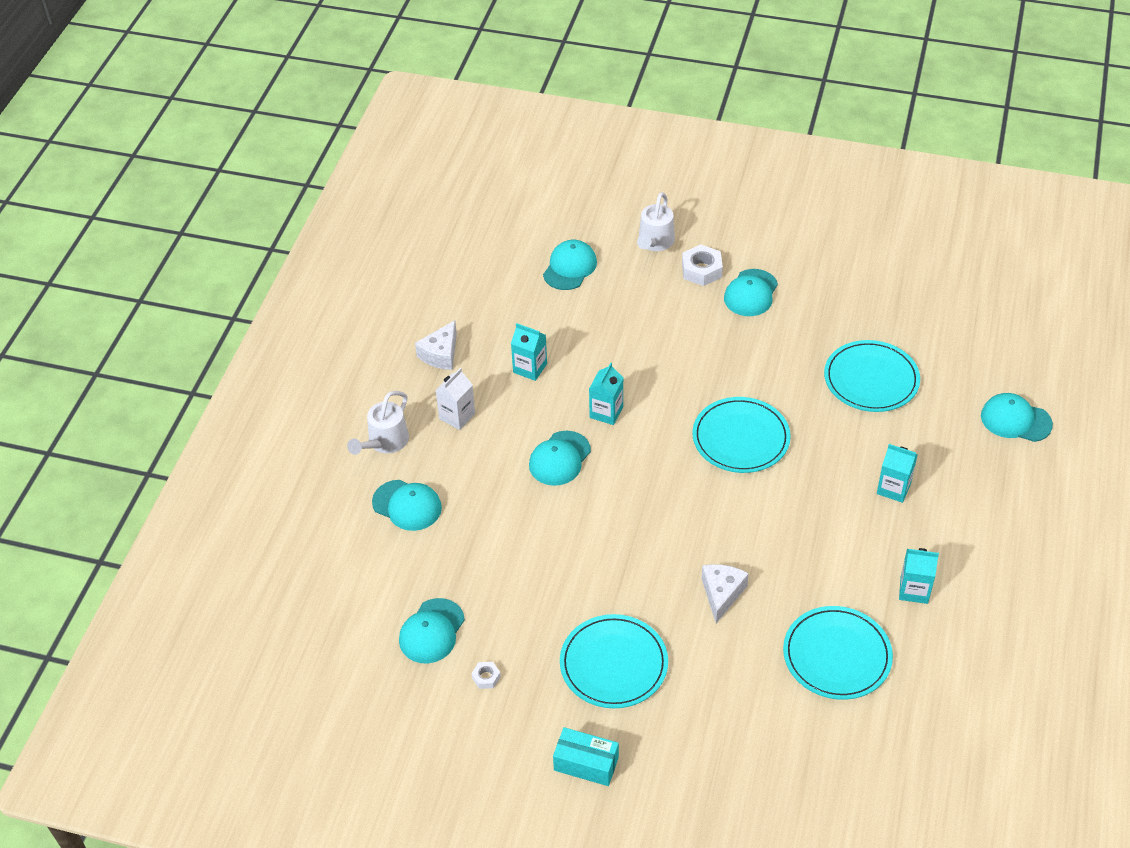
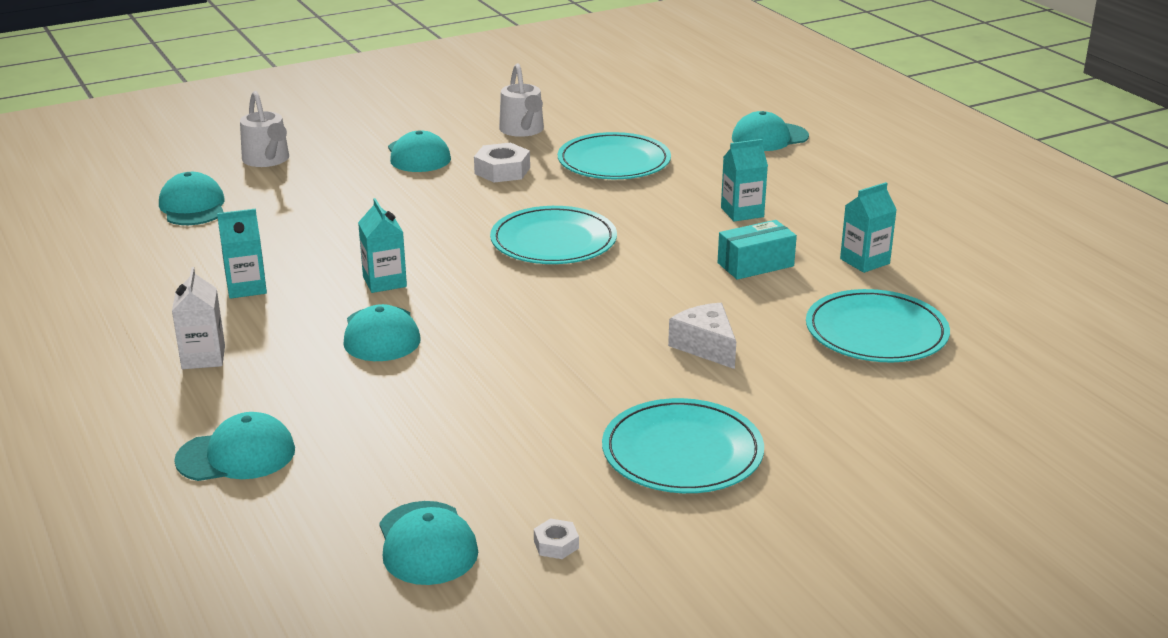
camera: 45 degrees left, 20 degrees down
white watering can [347,391,409,455] -> white watering can moved to [499,63,544,137]
white cheese [415,320,457,370] -> none
turquoise box [553,727,619,786] -> turquoise box moved to [717,220,797,280]
white nut [682,244,723,286] -> white nut moved to [474,143,530,182]

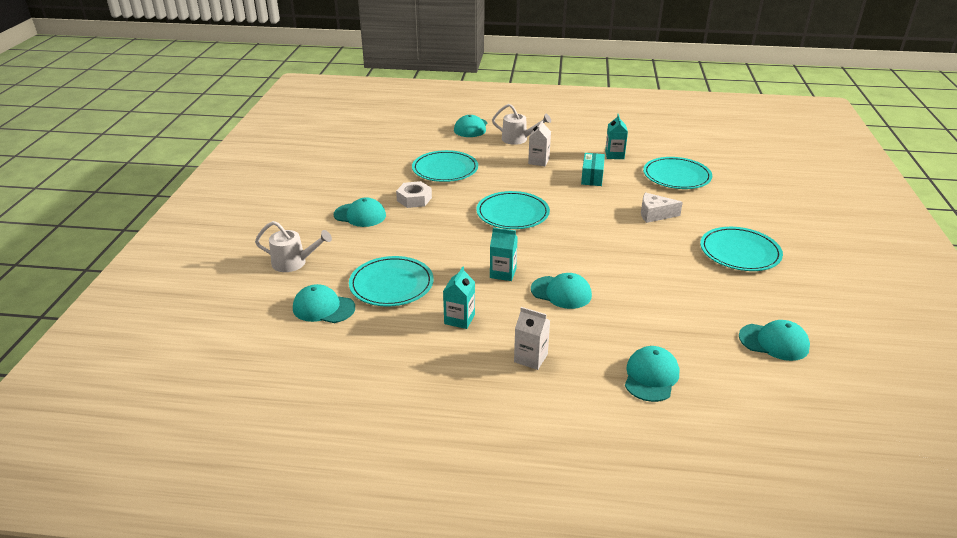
camera: 55 degrees left, 5 degrees up
white watering can [499,63,544,137] -> white watering can moved to [492,104,551,145]
white nut [534,518,579,559] -> none
turquoise carton [721,139,768,222] -> white carton [528,120,551,166]
none -> turquoise plate [349,256,433,307]

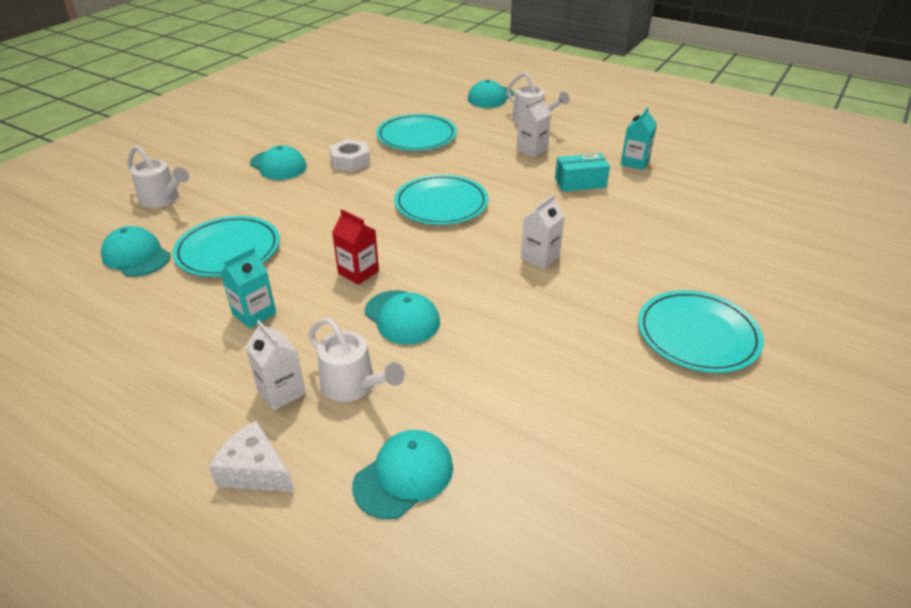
camera: 25 degrees right, 5 degrees up
turquoise carton [490,227,518,281] -> red carton [332,209,379,285]
turquoise box [581,153,605,186] -> turquoise box turned 45 degrees clockwise [555,153,610,192]
white cheese [641,192,683,223] -> white cheese moved to [209,421,294,492]
turquoise plate [643,157,712,189] -> none
turquoise cap [739,320,810,361] -> none
none -> white watering can [308,318,405,402]
none -> white carton [521,194,565,269]

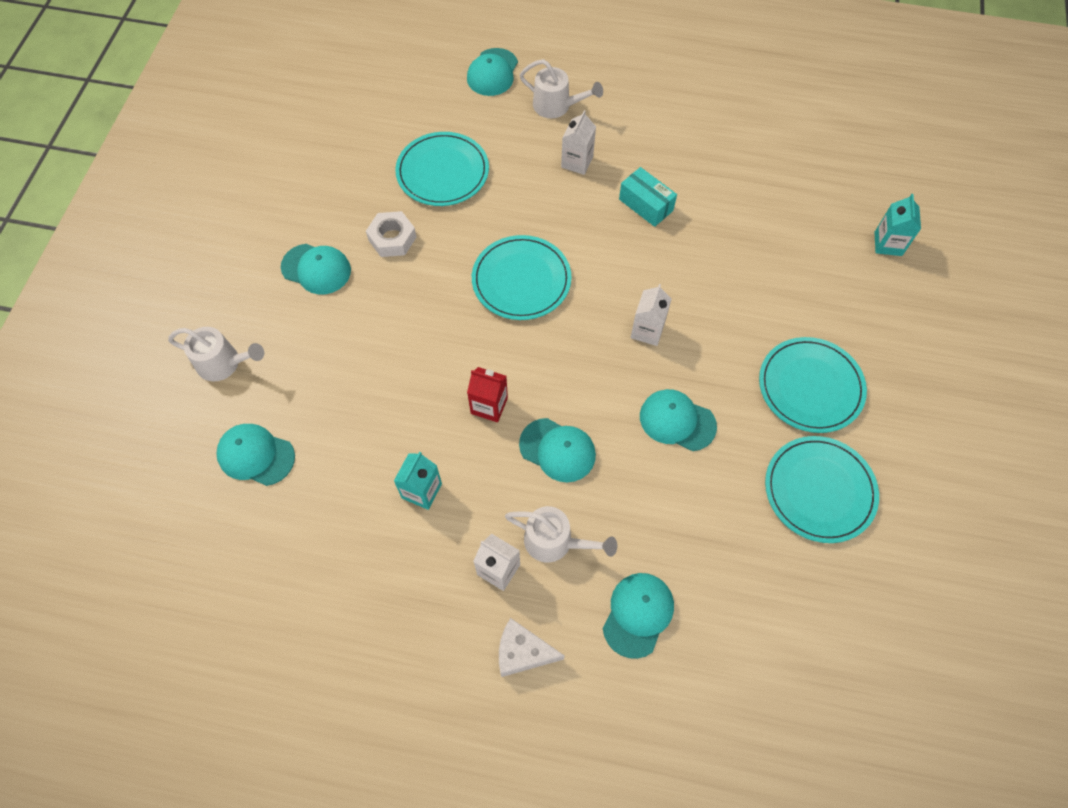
camera: 20 degrees left, 25 degrees up
turquoise plate [172,216,280,277] -> turquoise plate moved to [765,436,879,543]
turquoise box [555,153,610,192] -> turquoise box turned 75 degrees clockwise [619,167,677,227]
turquoise carton [621,107,657,170] -> turquoise carton moved to [874,194,921,256]
none -> turquoise cap [640,389,717,451]

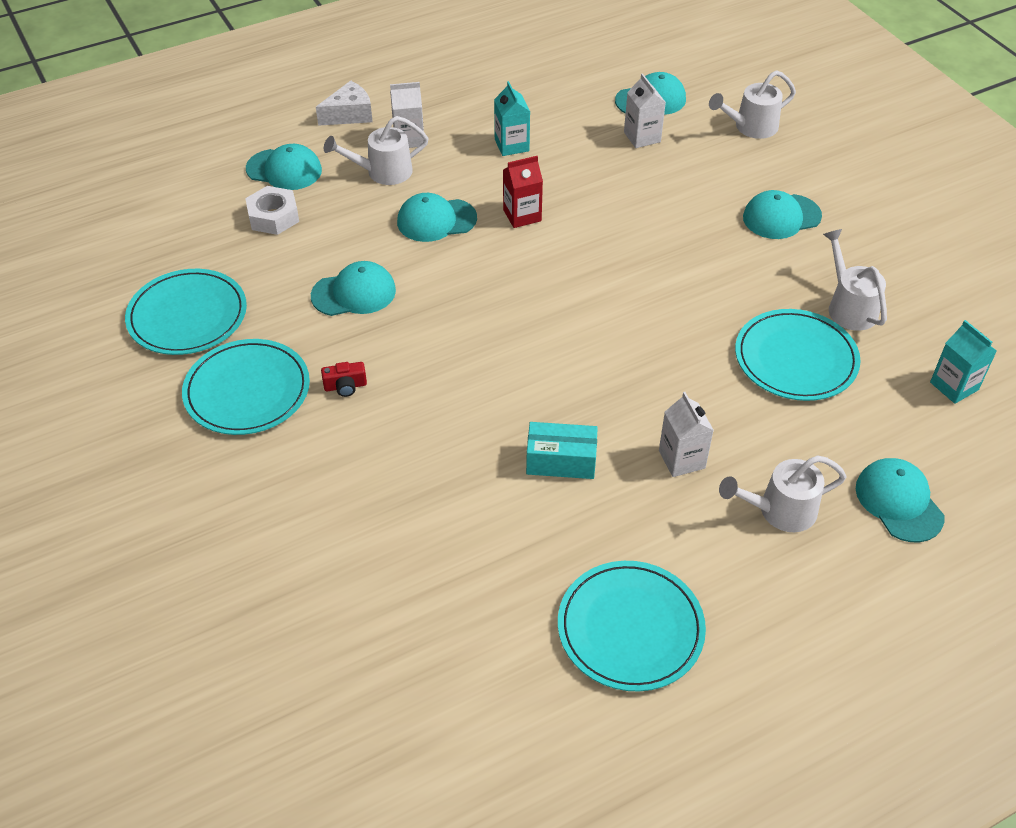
camera: 140 degrees right, 15 degrees down
white nut [366,211,416,257] -> white nut moved to [245,186,299,235]
turquoise plate [472,235,572,320] -> turquoise plate moved to [558,561,706,691]
turquoise cap [603,573,674,659] -> turquoise cap turned 60 degrees counterclockwise [246,144,322,190]
white carton [631,284,672,346] -> white carton moved to [624,73,666,148]
turquoise carton [874,194,921,256] -> turquoise carton moved to [930,320,997,404]
none -> red camera [321,362,367,397]
none -> white watering can [823,229,887,331]

